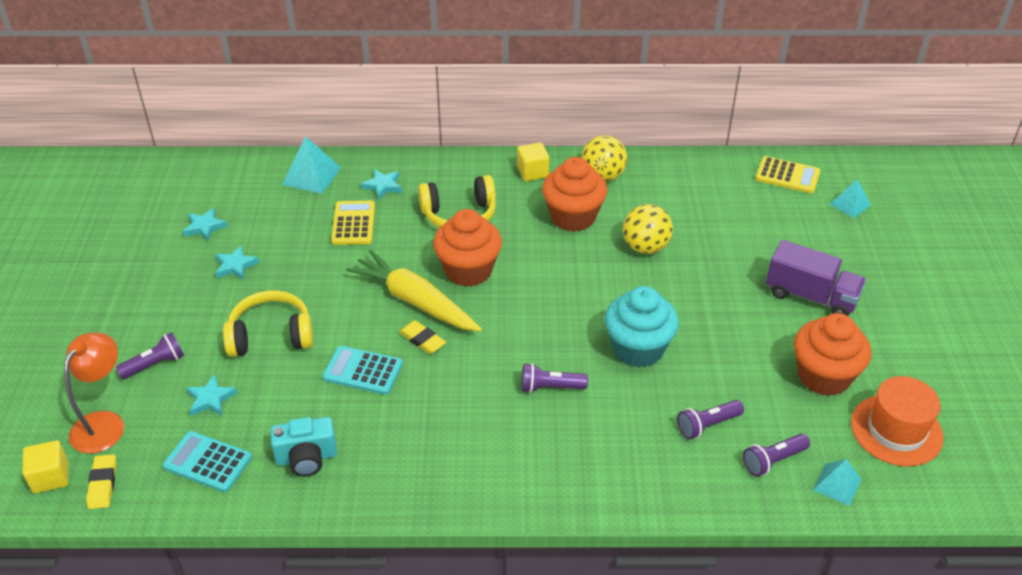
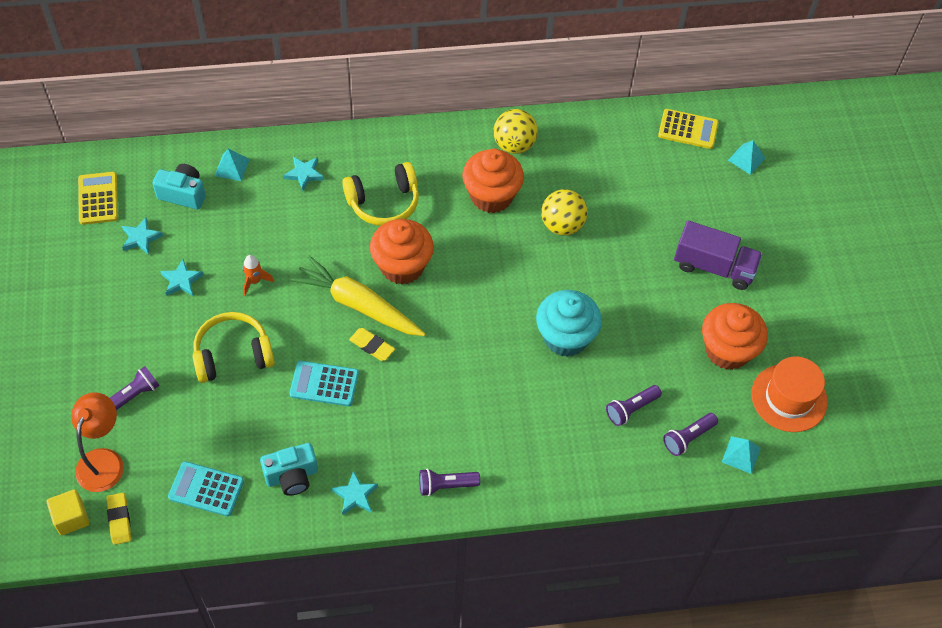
camera: 10 degrees left, 15 degrees up
turquoise star [186,374,238,416] -> turquoise star moved to [331,470,378,515]
turquoise pyramid [282,136,341,194] -> turquoise pyramid [215,149,250,181], size x0.65
yellow calculator [331,201,375,245] -> yellow calculator moved to [78,172,118,225]
yellow cube [517,142,549,181] -> none
purple flashlight [522,363,588,393] -> purple flashlight moved to [419,468,480,496]
none -> turquoise camera [152,164,206,209]
none -> orange rocket [243,255,274,296]

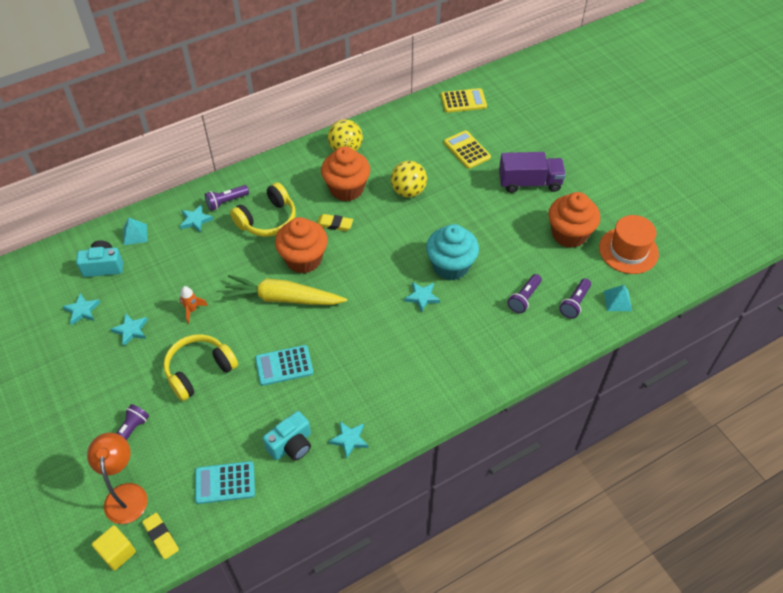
camera: 20 degrees left, 5 degrees down
yellow calculator [78,172,118,225] -> yellow calculator moved to [444,130,491,169]
yellow eraser [349,328,395,361] -> yellow eraser moved to [317,214,353,231]
purple flashlight [419,468,480,496] -> purple flashlight moved to [205,185,249,211]
turquoise pyramid [728,140,766,175] -> none
none -> turquoise star [404,282,440,313]

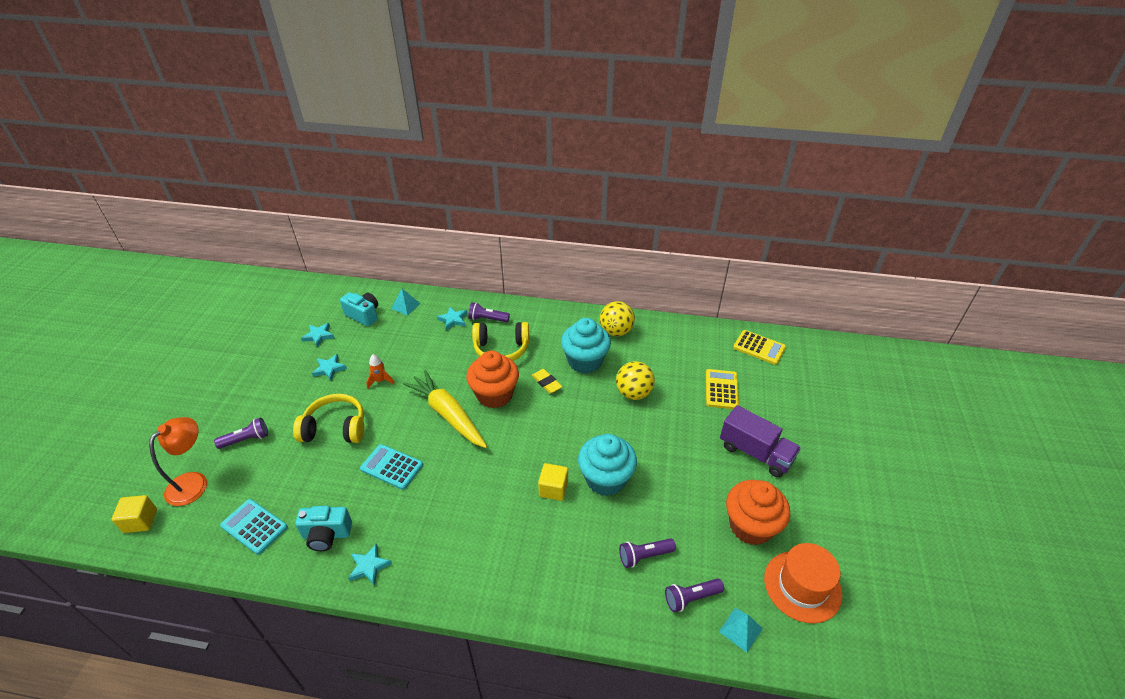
camera: 40 degrees right, 10 degrees down
yellow eraser [142,513,179,559] -> none
orange cupcake [321,146,370,201] -> turquoise cupcake [561,318,611,374]
turquoise star [404,282,440,313] -> yellow cube [538,463,568,501]

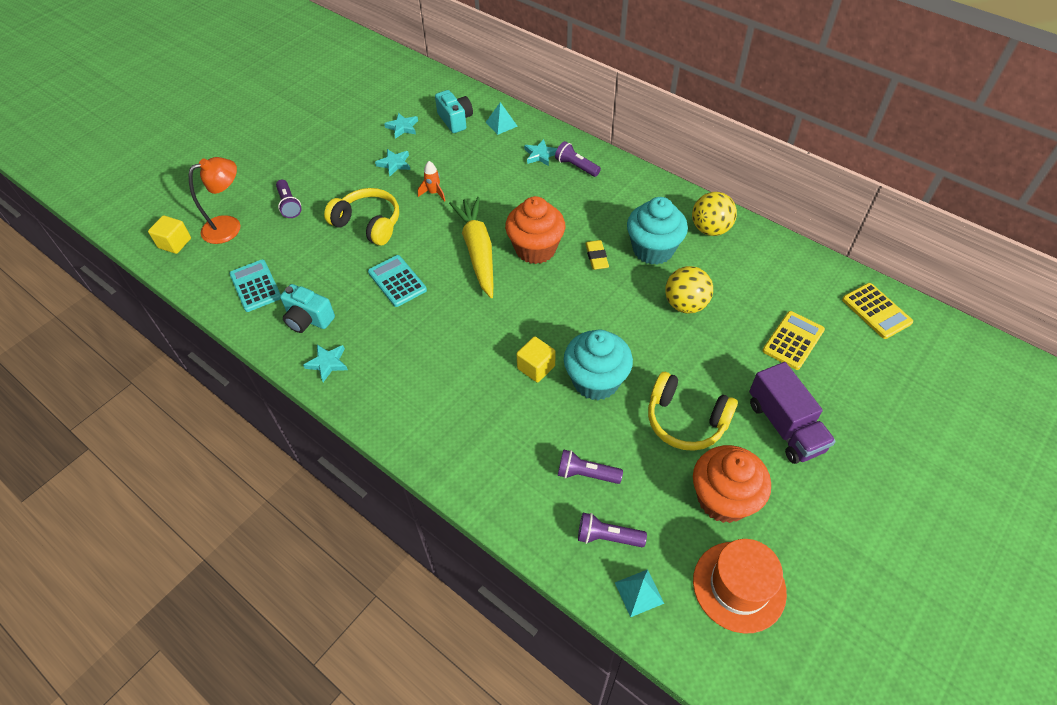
camera: 30 degrees right, 10 degrees up
purple flashlight [214,418,268,449] -> purple flashlight turned 60 degrees clockwise [276,180,302,218]
yellow headphones [472,322,529,361] -> yellow headphones moved to [648,372,738,451]

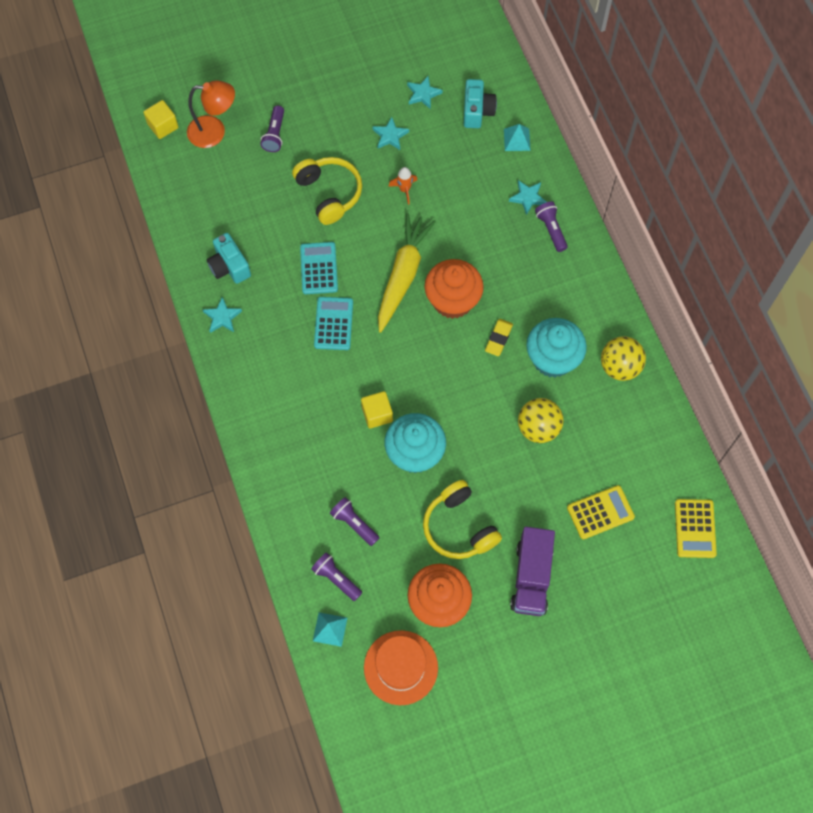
camera: 30 degrees right, 15 degrees up
turquoise calculator [229,259,281,312] -> turquoise calculator moved to [314,297,353,350]

